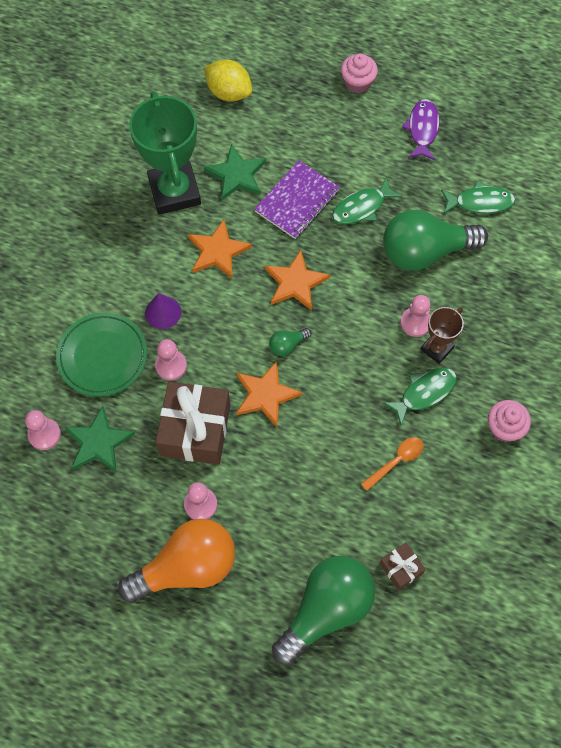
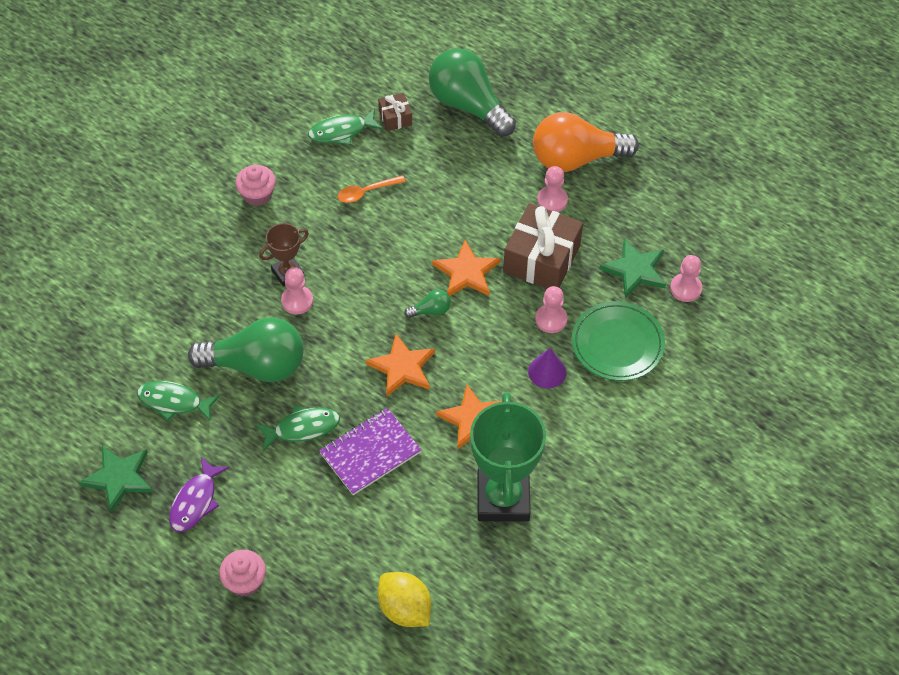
camera: 165 degrees left, 10 degrees down
green star [204,144,266,200] -> green star moved to [79,446,153,513]
green light bulb [272,556,375,665] -> green light bulb turned 75 degrees clockwise [429,48,516,137]
green fish [383,368,457,425] -> green fish moved to [308,108,383,145]

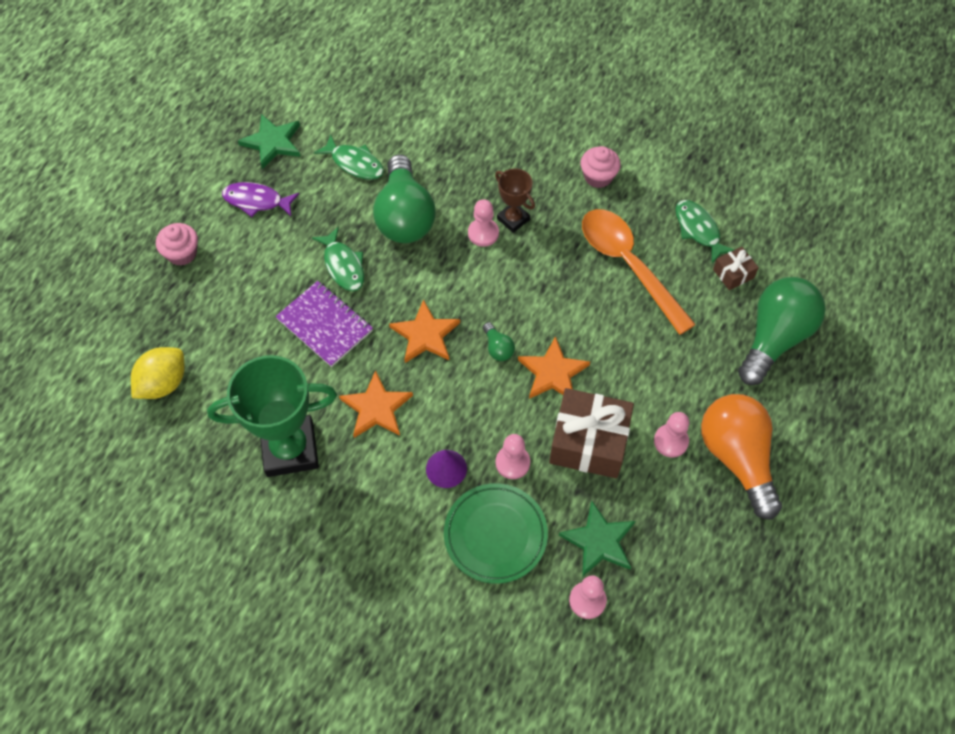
camera: 80 degrees right, 5 degrees up
green fish [137,381,220,422] -> green fish turned 120 degrees clockwise [314,134,384,180]
orange spoon [338,175,406,203] -> orange spoon [582,209,696,335], size x2.18

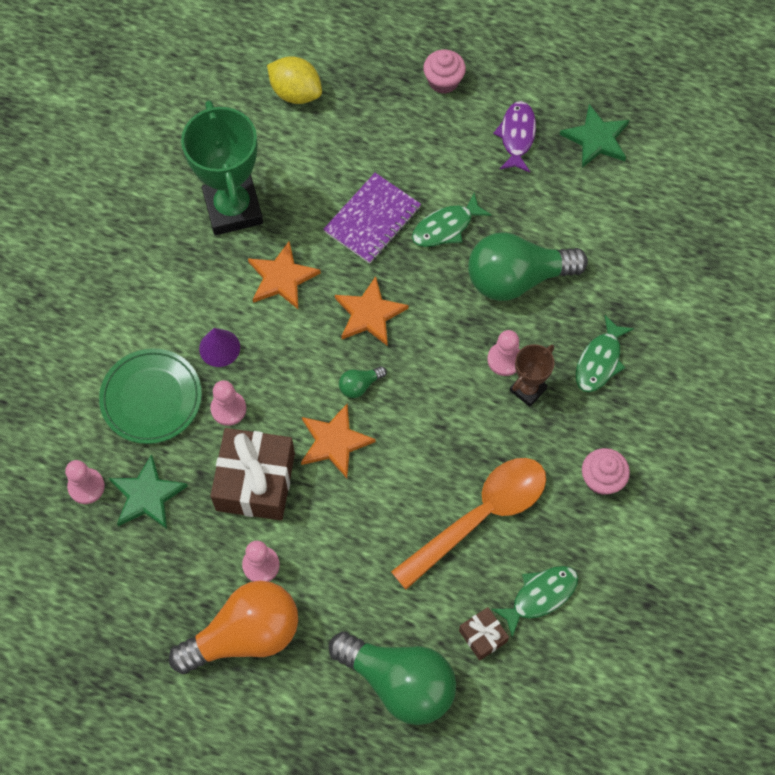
camera: 85 degrees right, 5 degrees up
green fish [314,134,384,180] -> green fish moved to [576,315,634,392]

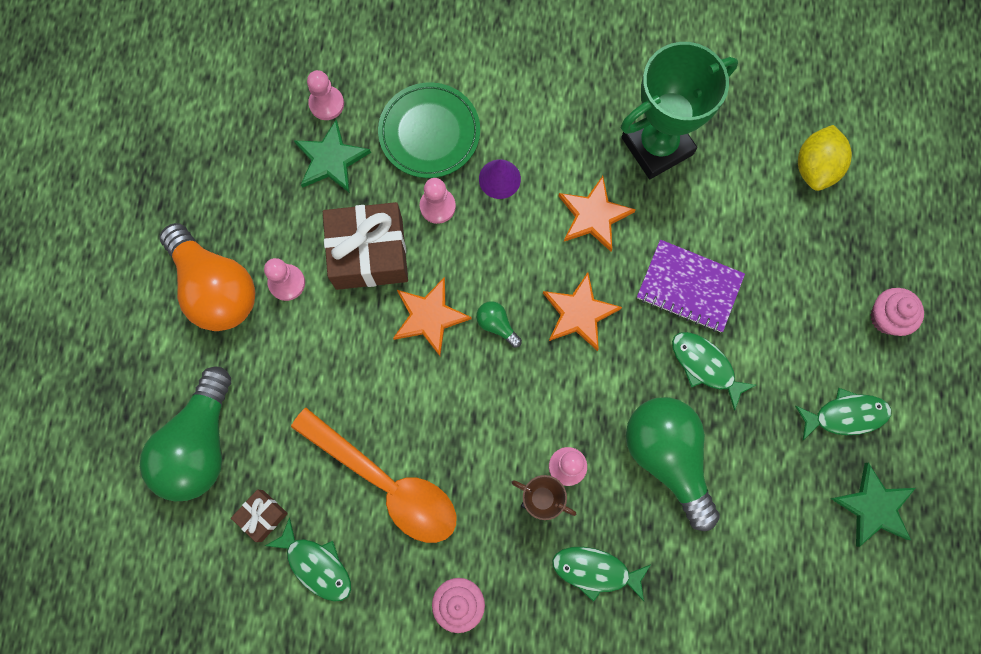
camera: 75 degrees right, 10 degrees up
purple fish [493,101,536,173] -> green fish [795,388,892,440]

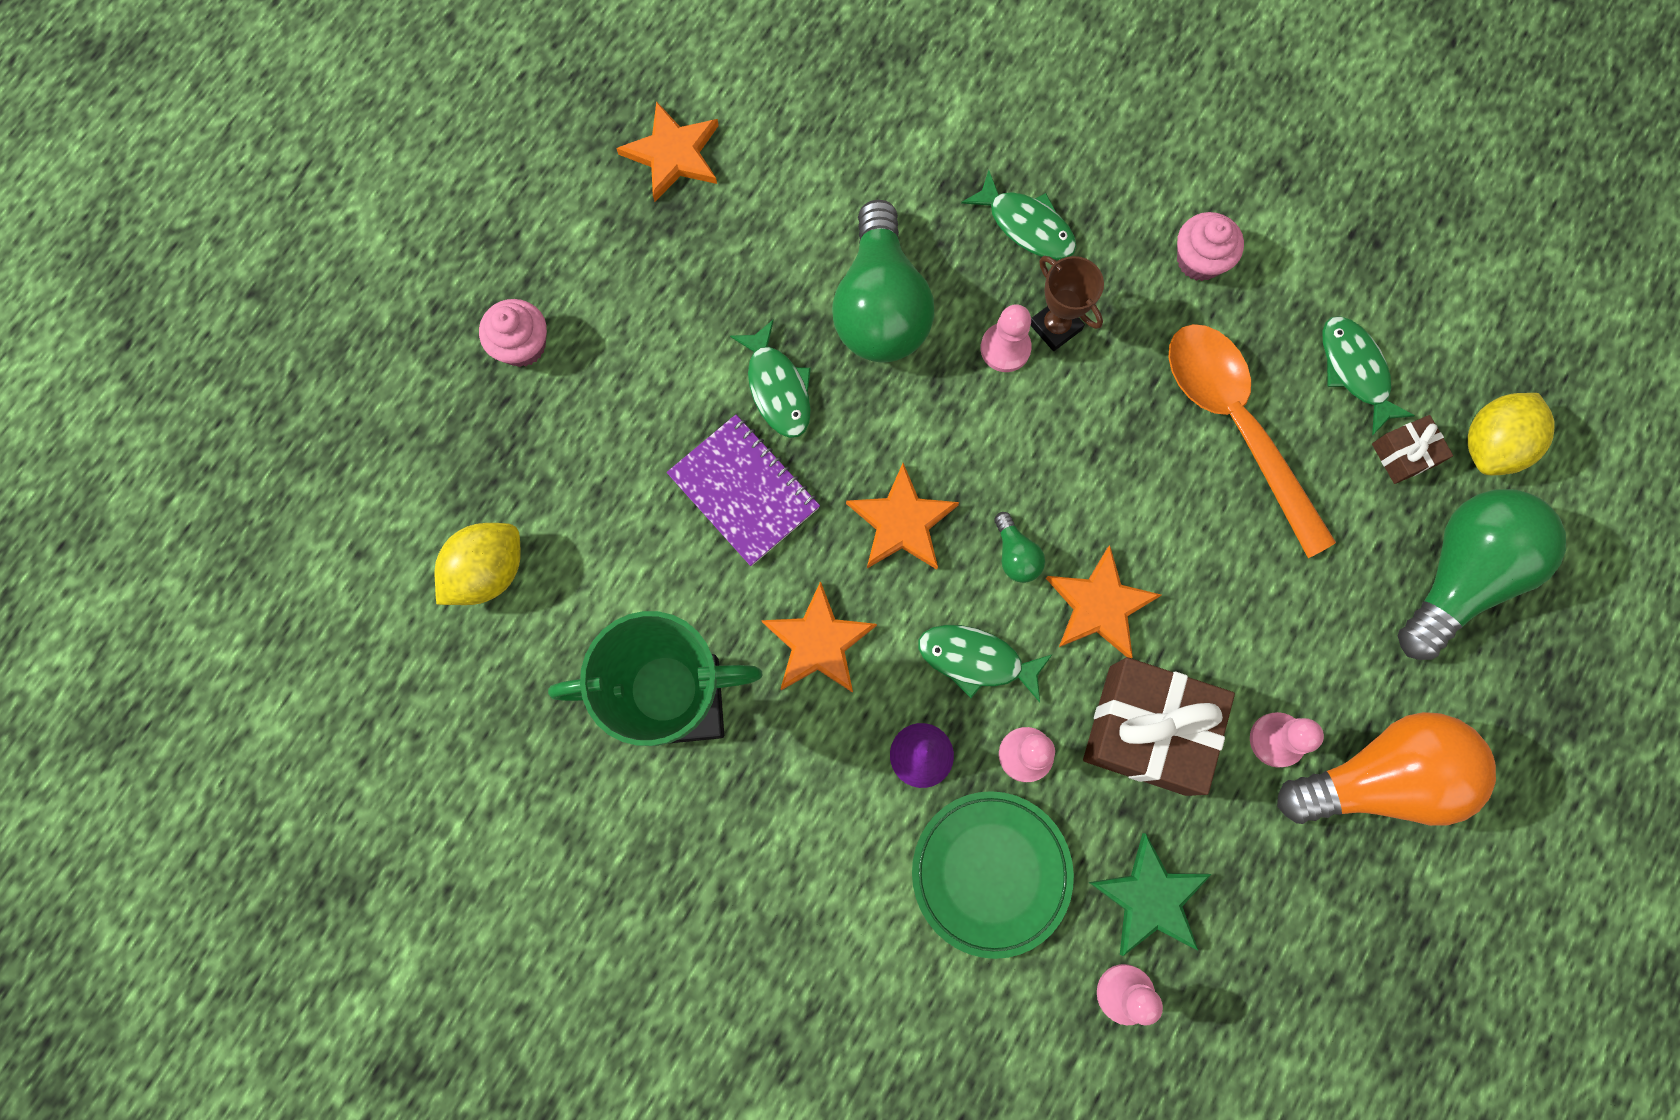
camera: 155 degrees left, 0 degrees up
orange light bulb [160,223,256,331] -> orange light bulb turned 90 degrees clockwise [1277,712,1496,826]
green fish [795,388,892,440] -> green fish moved to [918,625,1053,703]
green star [830,463,916,547] -> orange star [616,101,719,202]
none -> yellow lemon [1468,393,1555,475]

